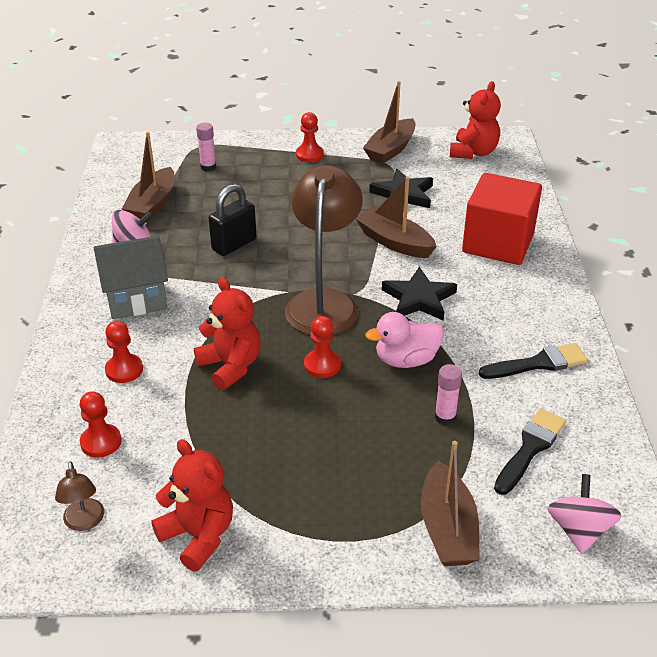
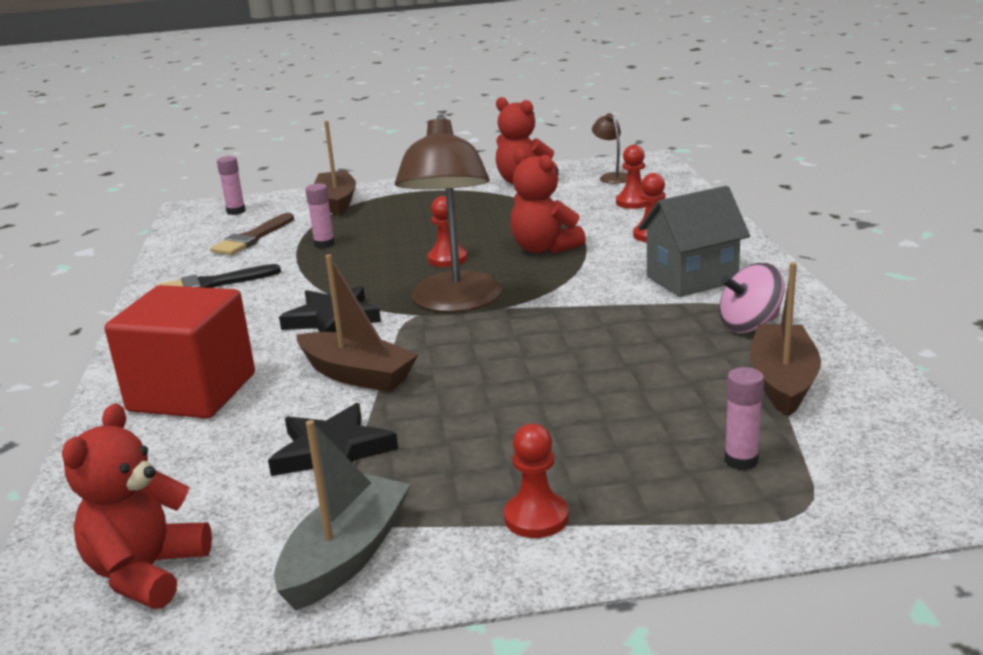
camera: 175 degrees right, 15 degrees down
black padlock [208,184,256,256] -> none
brown boat [363,81,415,164] -> grey boat [274,420,411,610]
pink duck [365,312,444,368] -> none
black brush [494,409,566,495] -> brown brush [210,213,294,255]
pink spinning top [548,474,622,554] -> pink glue stick [217,156,246,215]

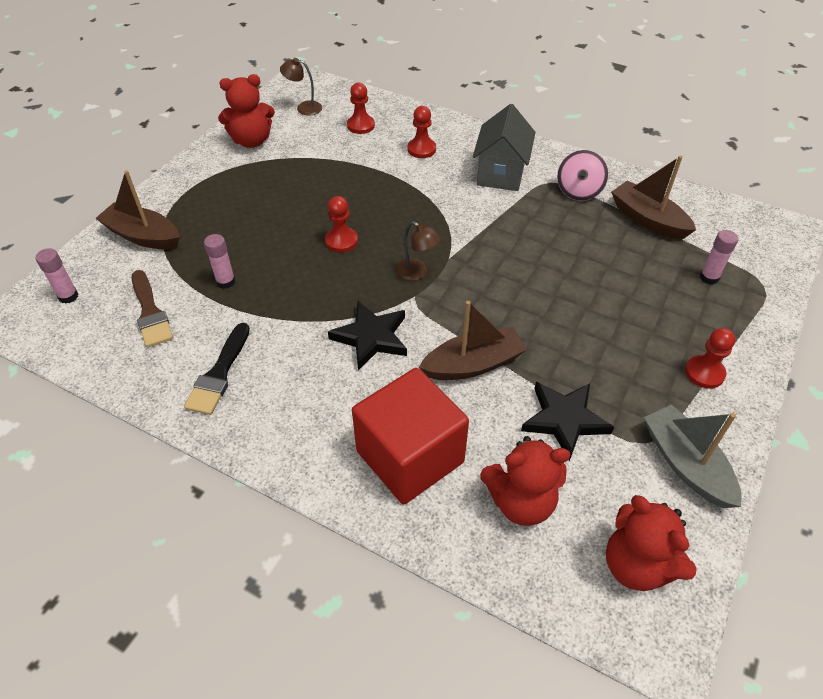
camera: 55 degrees left, 25 degrees up
brown lamp [395,114,502,312] -> brown lamp [396,221,441,281], size x0.44
red teddy bear [510,149,586,254] -> red teddy bear moved to [480,436,571,526]

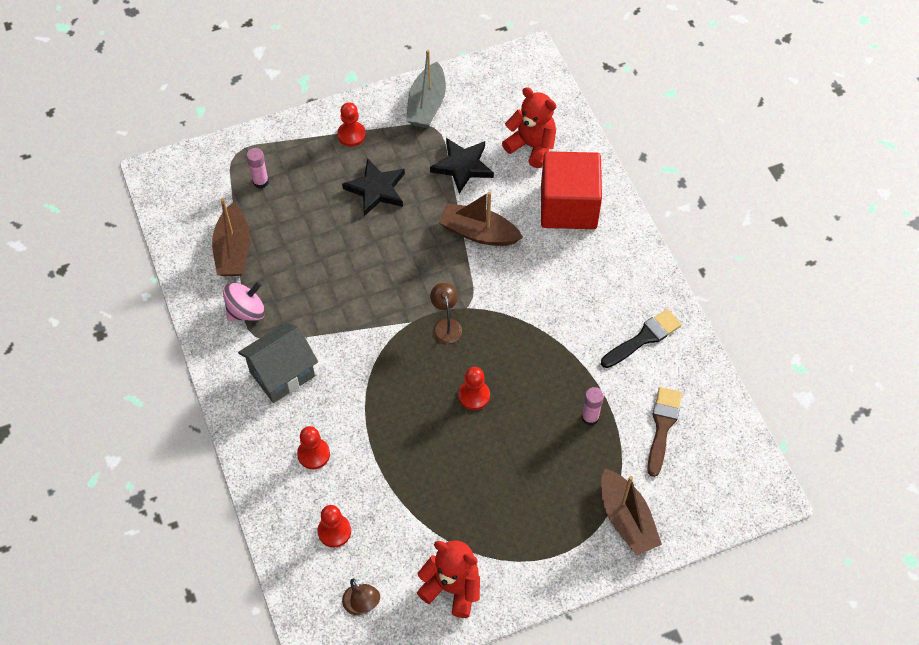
camera: 140 degrees left, 10 degrees up
pink glue stick [36,248,78,304] -> none
black star [328,301,407,370] -> black star moved to [342,158,405,216]
red teddy bear [606,495,697,591] -> none

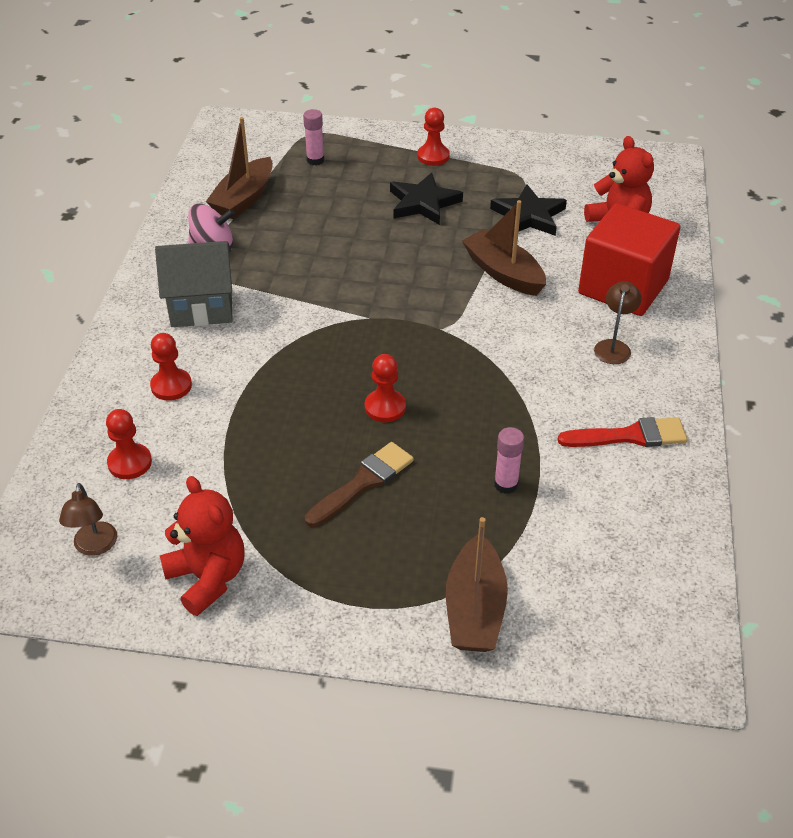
camera: 30 degrees right, 15 degrees down
grey boat [406,50,446,128] -> none
brown lamp [430,283,462,344] -> brown lamp moved to [594,281,642,364]
black brush [601,309,682,368] -> red brush [557,417,687,447]
brown brush [647,387,682,477] -> brown brush moved to [305,442,414,527]

